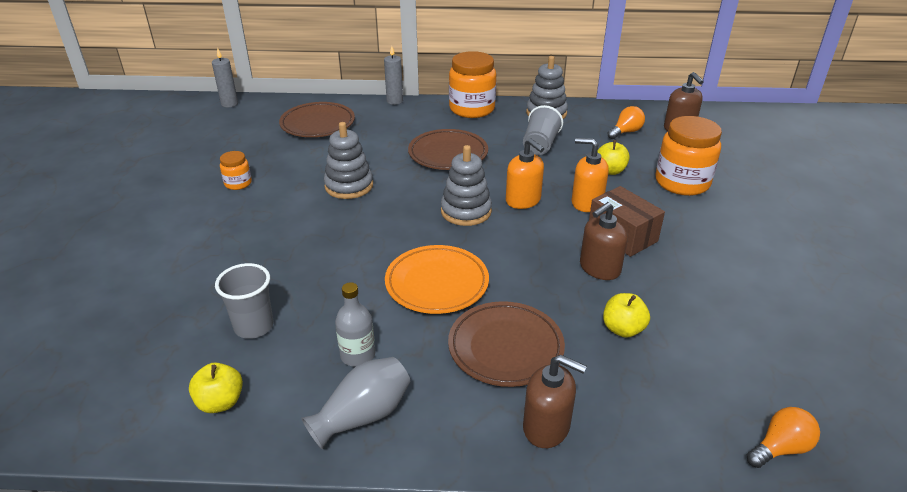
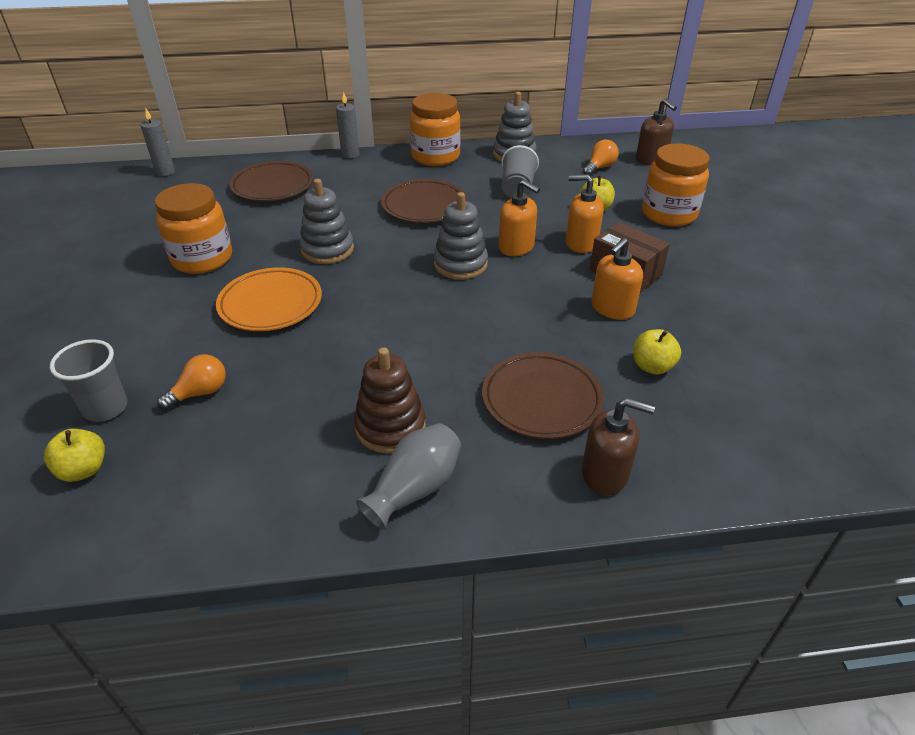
camera: 10 degrees left, 5 degrees up
yellow apple [189,362,243,413] -> yellow apple moved to [44,429,105,482]
grey cup [215,263,273,339] -> grey cup moved to [50,339,128,422]
orange jar [220,151,252,190] -> orange jar [155,183,232,274], size x2.01
grey bottle [335,282,375,367] -> brown stacking toy [354,347,426,453]
orange plate [385,245,489,314] -> orange plate moved to [216,267,322,331]
brown soap dispenser [580,202,628,280] -> orange soap dispenser [592,238,643,320]
orange light bulb [747,407,820,468] -> orange light bulb moved to [157,354,226,410]

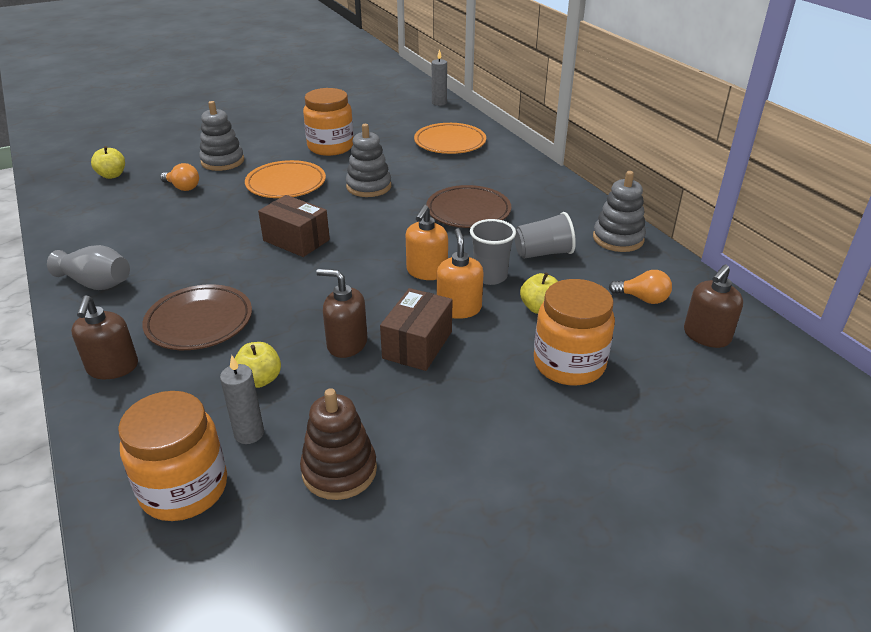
camera: 70 degrees right, 5 degrees down
grey cup [50,339,128,422] -> grey cup moved to [470,219,516,285]
brown plate [229,161,313,201] -> orange plate [414,123,486,154]
grey candle [336,92,359,158] -> grey candle moved to [220,355,264,444]
brown stacking toy [354,347,426,453] -> brown stacking toy moved to [300,388,377,500]
orange jar [410,93,461,166] -> orange jar moved to [118,391,227,521]
grey stacking toy [434,192,488,280] -> grey stacking toy moved to [199,101,244,171]
orange soap dispenser [592,238,643,320] -> brown soap dispenser [316,269,367,358]
none -> brown box [258,195,330,257]

